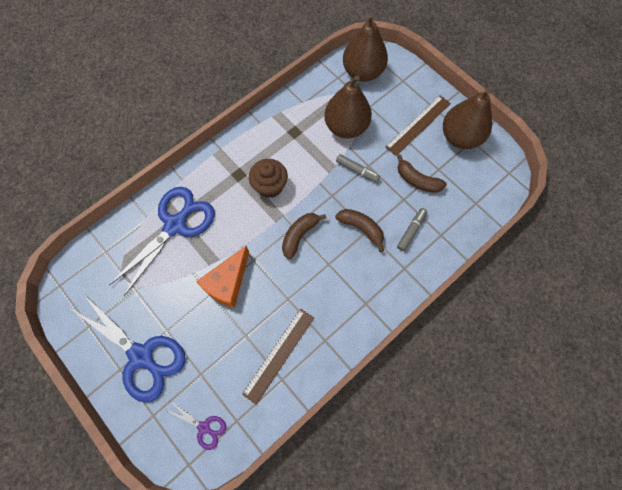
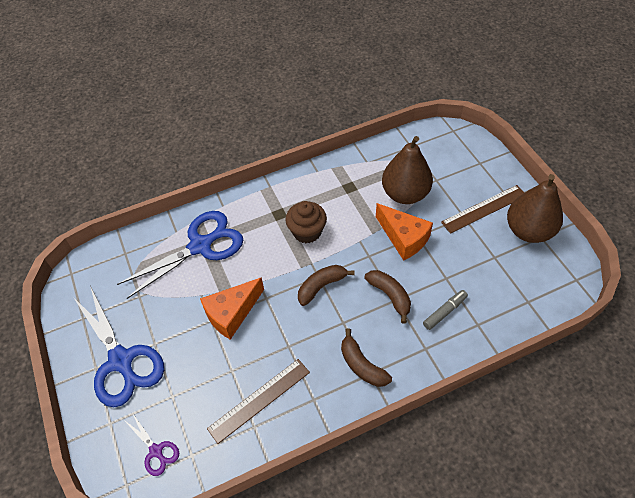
camera: 20 degrees right, 15 degrees down
grey marker [336,154,380,183] -> orange cheese [376,203,433,261]
brown pear [343,14,388,82] -> none
brown banana [397,154,447,193] -> brown banana moved to [341,329,392,387]

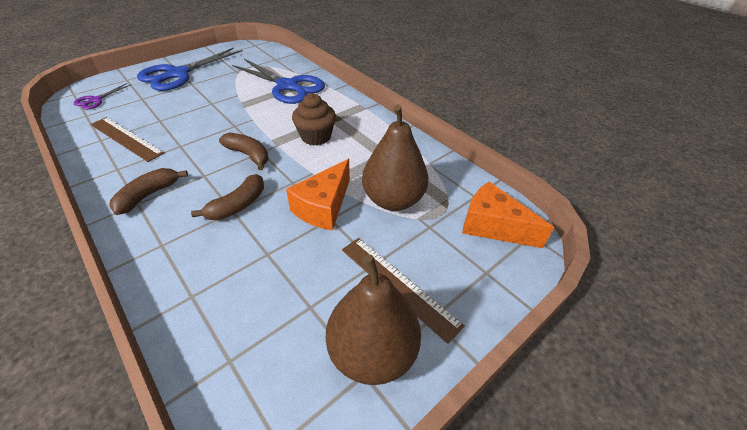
camera: 70 degrees right, 10 degrees down
orange cheese [200,277,264,340] -> orange cheese moved to [462,182,554,248]
grey marker [423,290,468,330] -> none

